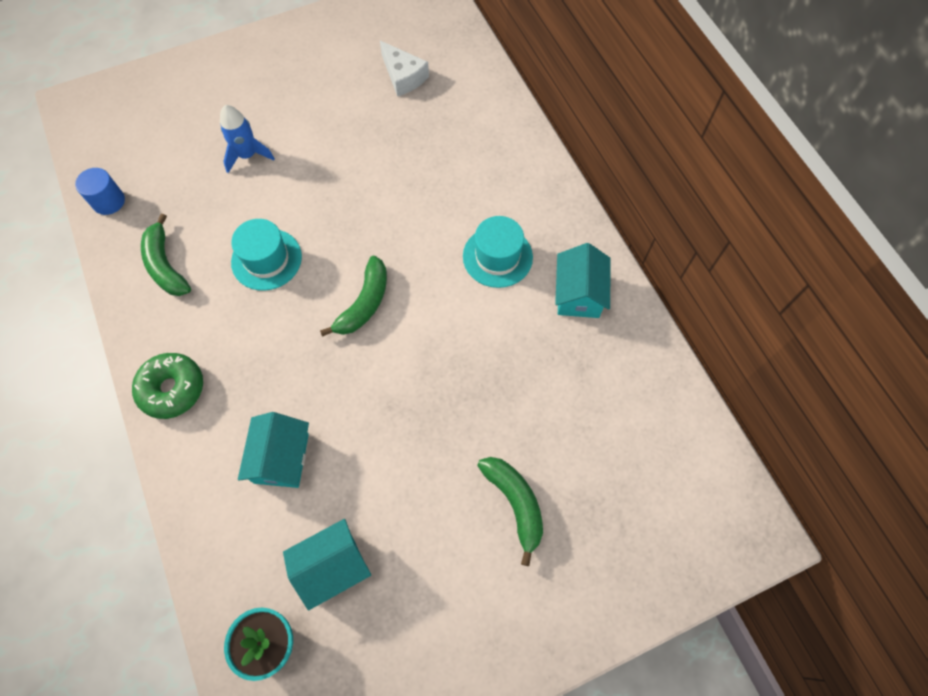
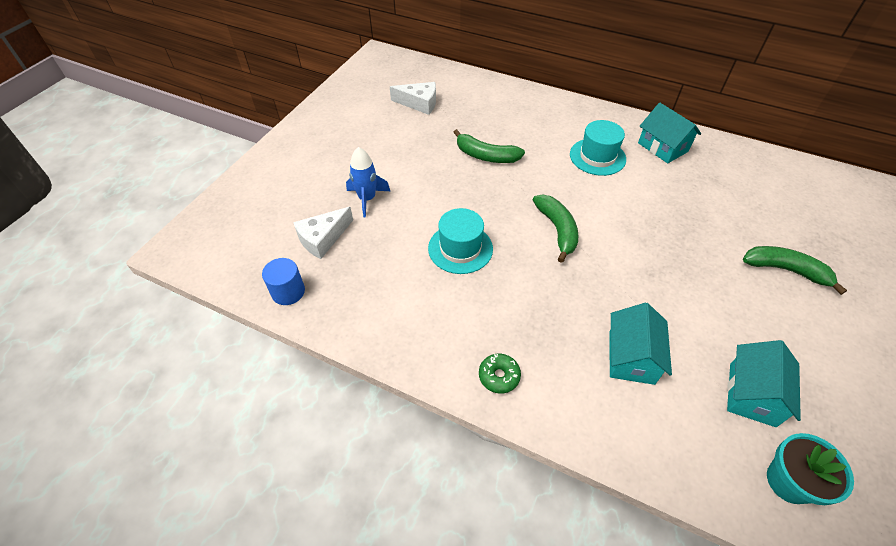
camera: 40 degrees left, 15 degrees down
green donut [132,353,203,419] -> green donut [479,354,521,394], size x0.60
green banana [141,214,191,296] -> green banana moved to [453,129,525,163]
turquoise house [238,412,309,488] -> turquoise house turned 45 degrees clockwise [609,303,672,385]
none -> white cheese [293,207,353,259]

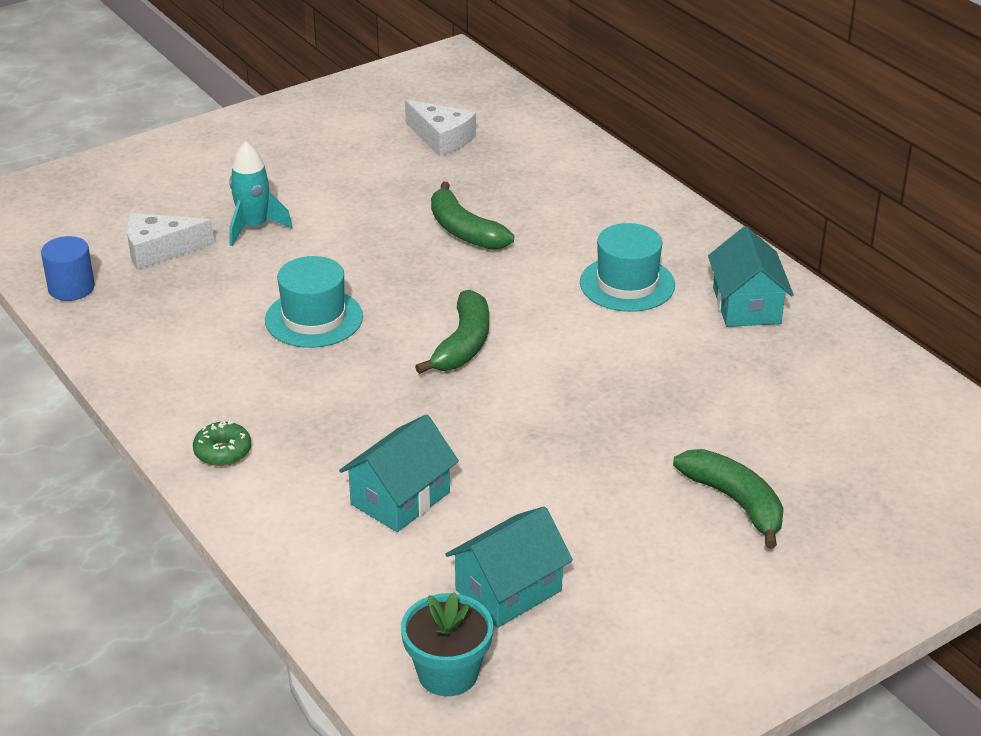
camera: 30 degrees right, 15 degrees down
blue rocket [346,147,390,218] -> turquoise rocket [229,141,292,246]

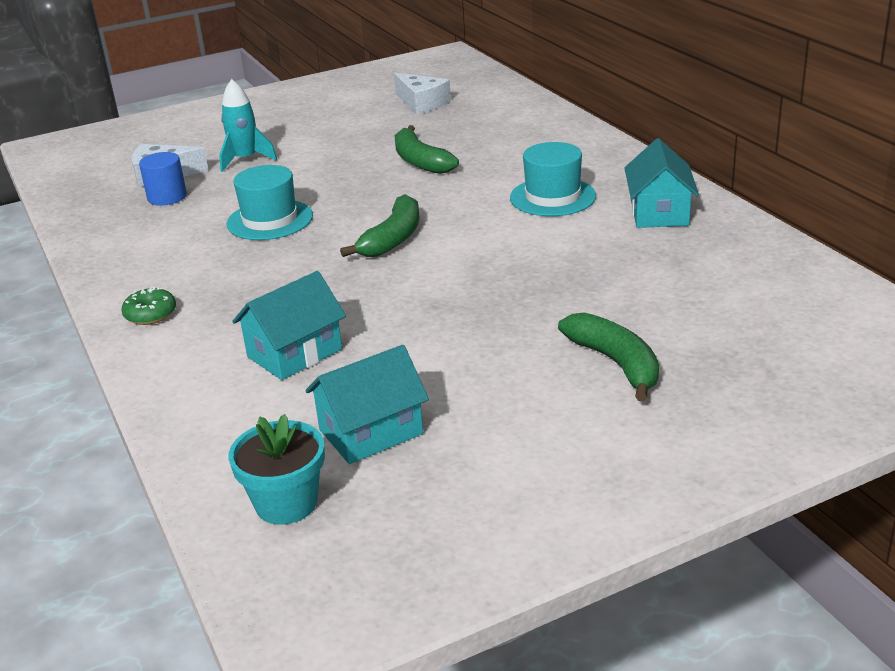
camera: 10 degrees right, 5 degrees down
blue cylinder [41,236,95,301] -> blue cylinder moved to [139,152,187,206]

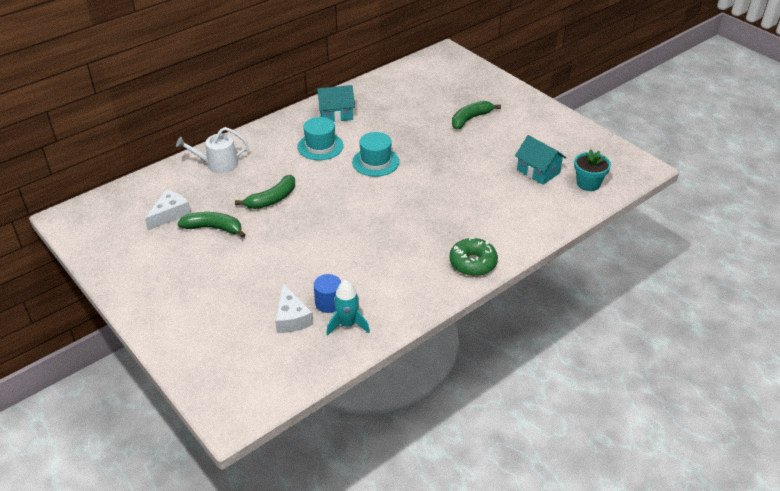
camera: 105 degrees left, 10 degrees up
green donut [122,287,176,325] -> green donut [449,237,498,276], size x1.65
turquoise rocket [219,79,277,172] -> turquoise rocket moved to [326,280,370,336]
turquoise hat [226,165,313,240] -> turquoise hat moved to [352,132,399,177]
turquoise house [232,271,346,380] -> none
green banana [340,194,419,257] -> green banana moved to [177,212,246,238]
none -> white watering can [176,127,248,173]

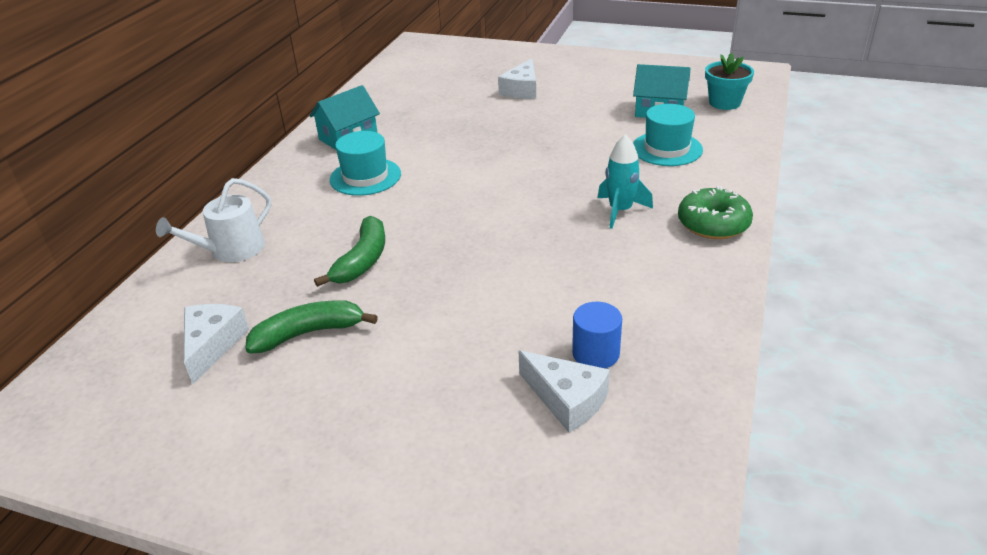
camera: 30 degrees left, 5 degrees down
turquoise rocket [326,280,370,336] -> turquoise rocket moved to [598,134,653,229]
turquoise hat [352,132,399,177] -> turquoise hat moved to [633,104,703,166]
green banana [452,101,501,129] -> white cheese [498,58,536,99]

